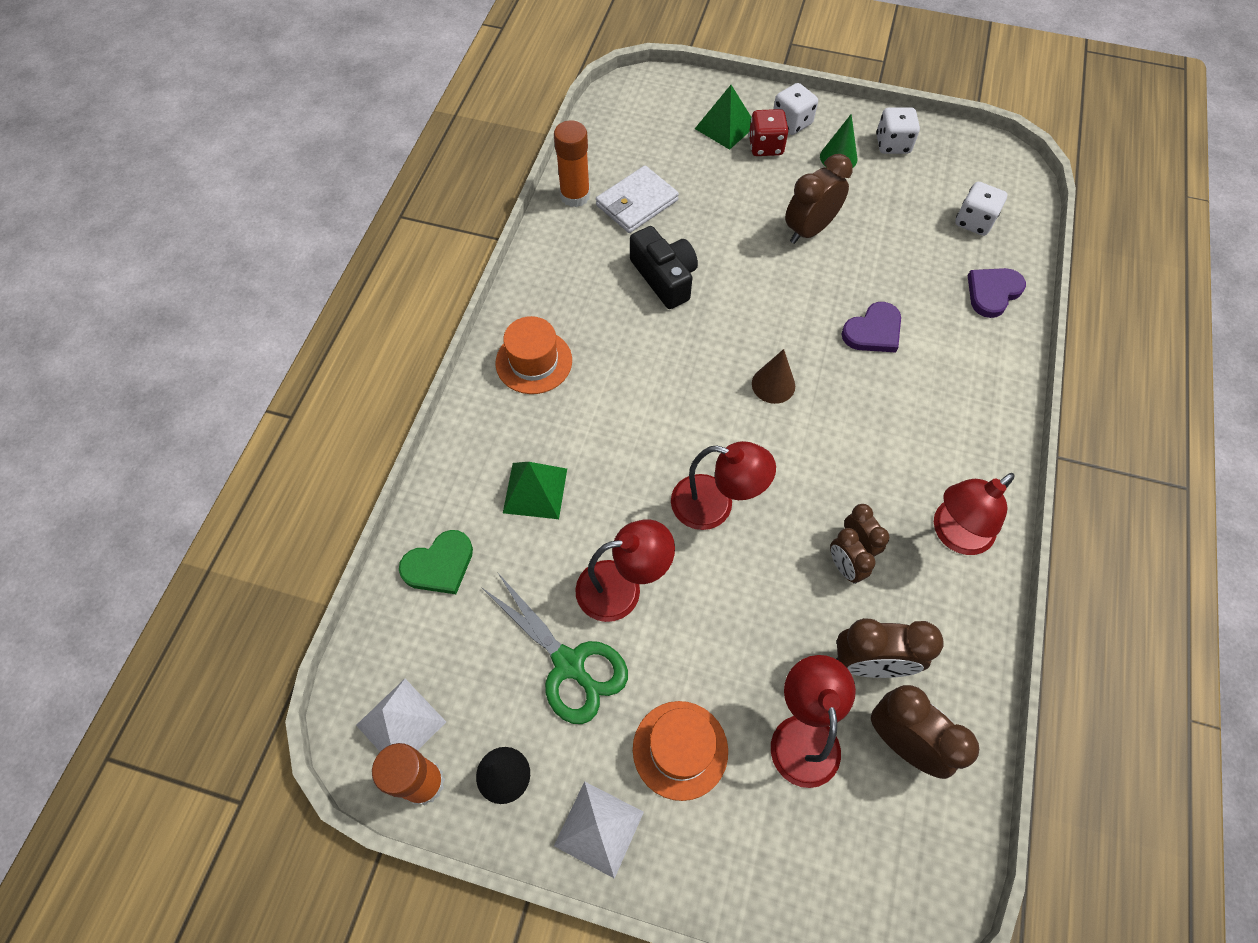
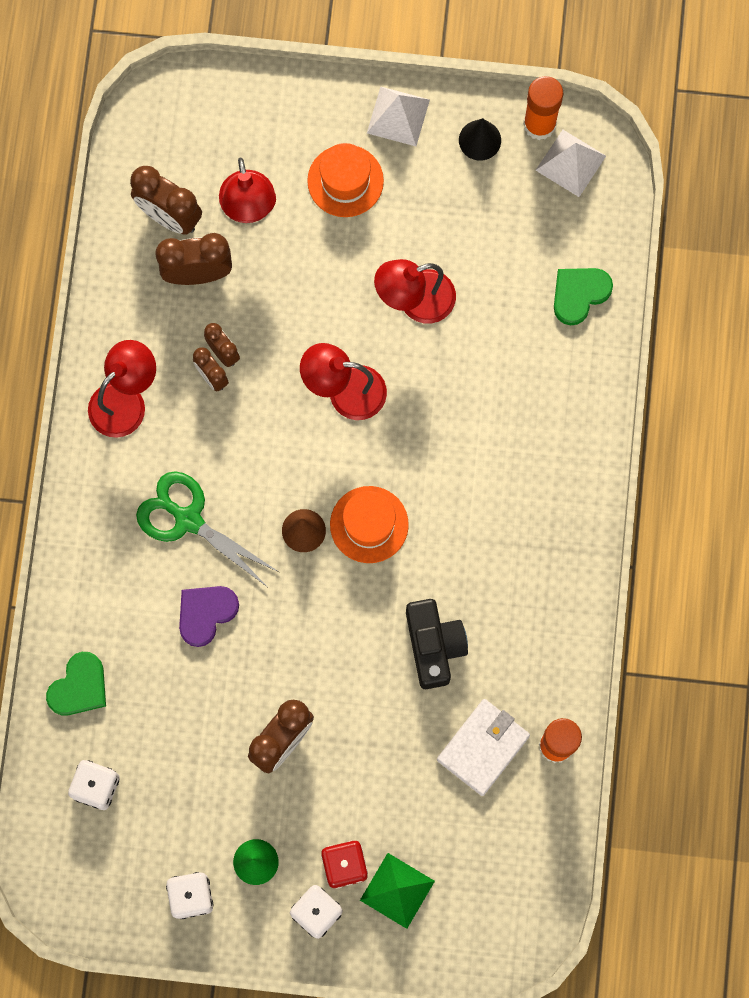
camera: 170 degrees right, 15 degrees up
green scissors [481,572,628,724] -> green scissors moved to [136,471,279,587]
orange hat [496,316,572,394] -> orange hat moved to [330,486,409,563]
green pyramid [503,462,567,519] -> none
black camera [630,226,698,309] -> black camera turned 150 degrees counterclockwise [406,599,468,689]
purple heart [968,268,1026,318] -> green heart [46,652,106,716]

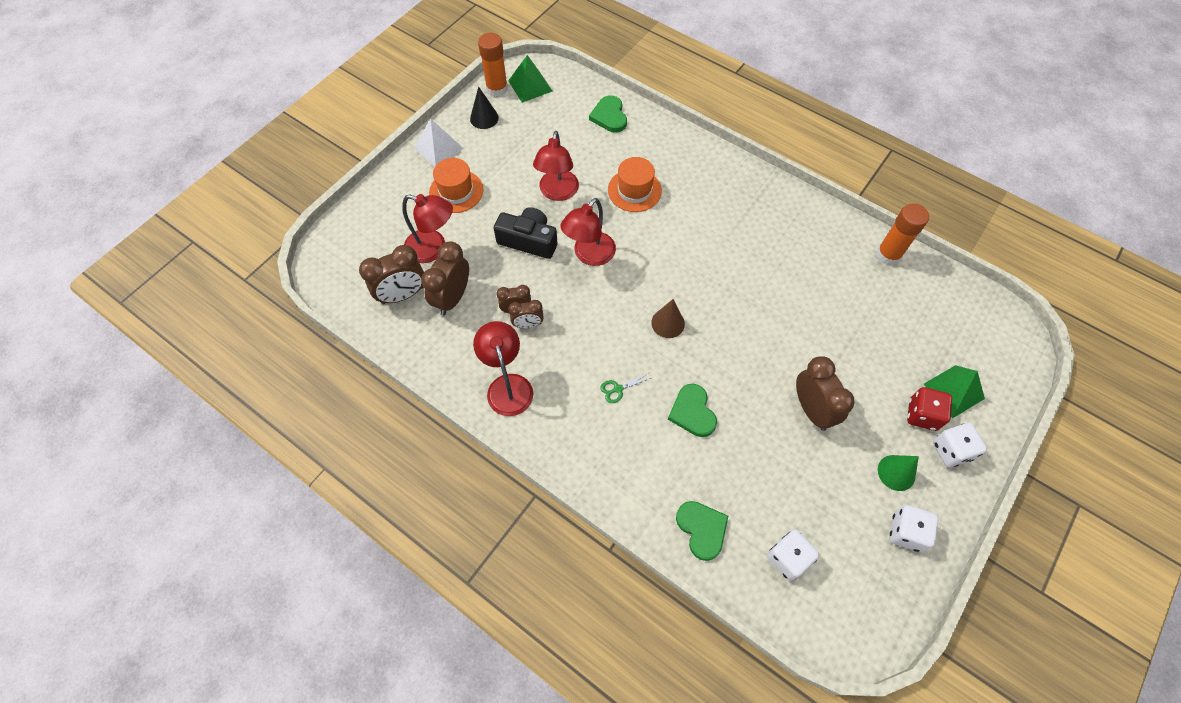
camera: 60 degrees left, 15 degrees down
green scissors [136,471,279,587] -> green scissors [600,373,651,403], size x0.43
purple heart [179,586,239,647] -> green heart [668,384,717,437]
orange hat [330,486,409,563] -> orange hat moved to [608,157,662,212]
black camera [406,599,468,689] -> black camera moved to [494,207,557,259]
white wallet [437,699,530,796] -> none
white pyramid [535,130,606,197] -> green pyramid [508,55,553,103]

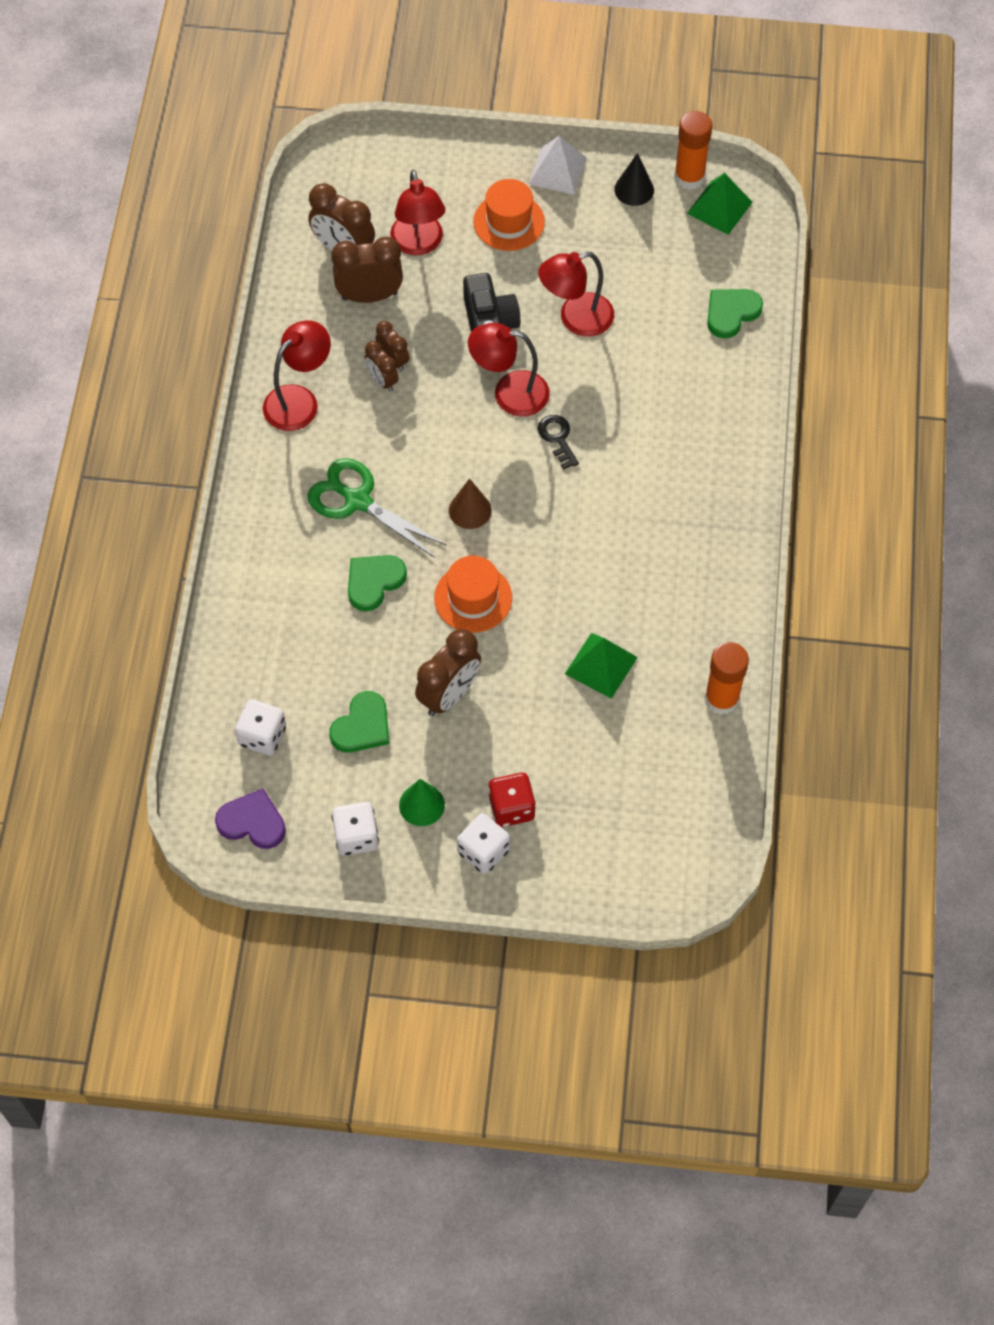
camera: 60 degrees right, 0 degrees up
green scissors [600,373,651,403] -> green scissors [307,458,447,558], size x2.31
orange hat [608,157,662,212] -> orange hat moved to [434,556,512,633]
green heart [676,501,728,561] -> green heart moved to [329,691,389,753]
green pyramid [924,365,985,418] -> green pyramid moved to [565,633,638,699]
none -> purple heart [215,788,286,849]
none -> black key [538,415,579,470]

